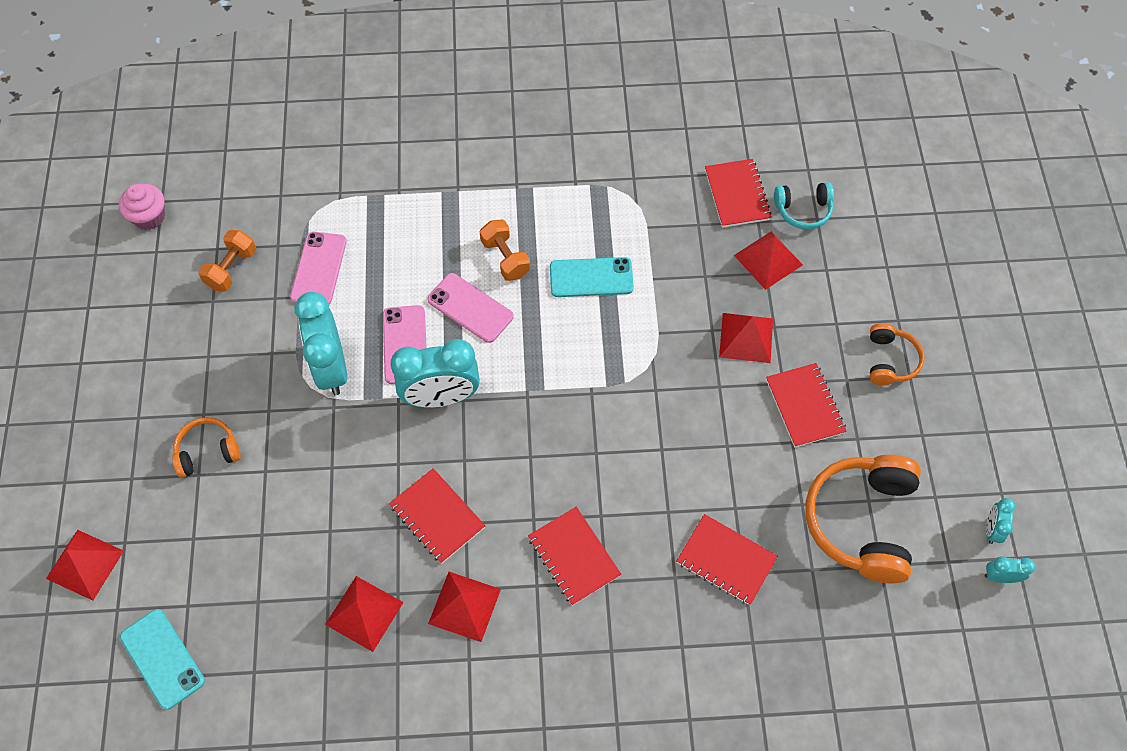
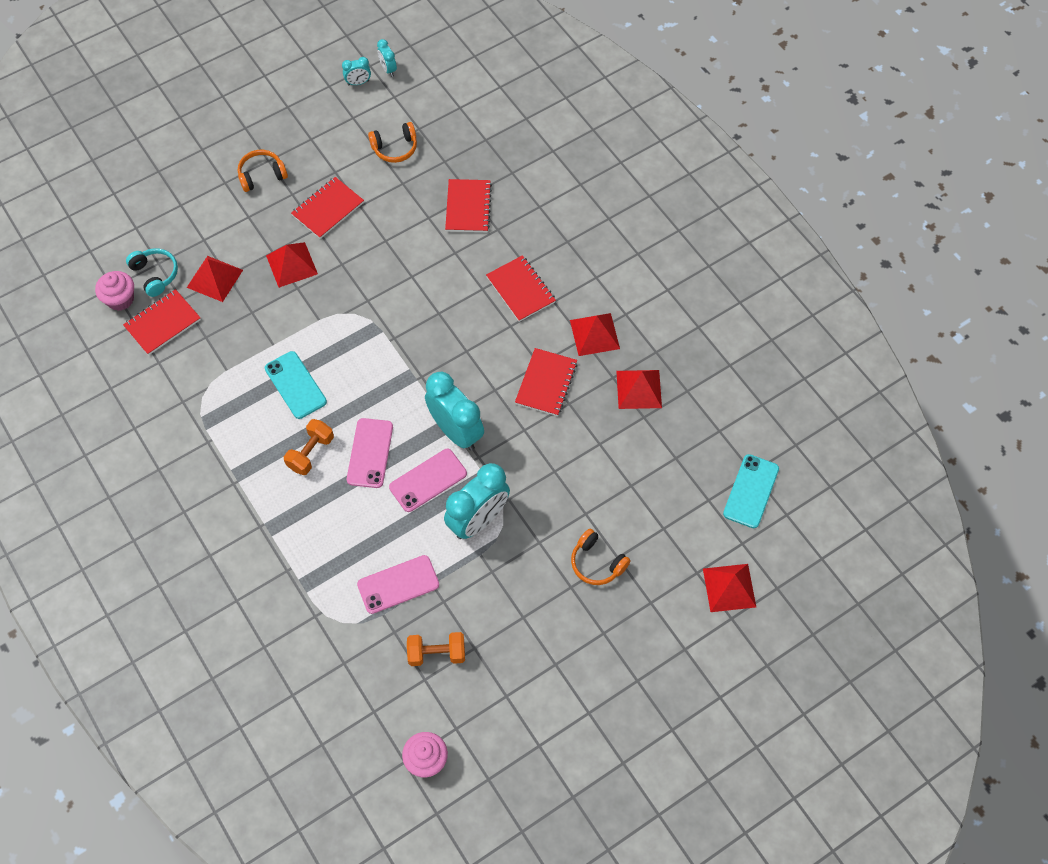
camera: 120 degrees left, 0 degrees up
red notebook [528,507,622,606] -> red notebook turned 60 degrees counterclockwise [486,255,556,322]
orange headphones [805,454,921,583] -> orange headphones [368,122,417,163], size x0.53
none -> pink cupcake [95,271,134,311]

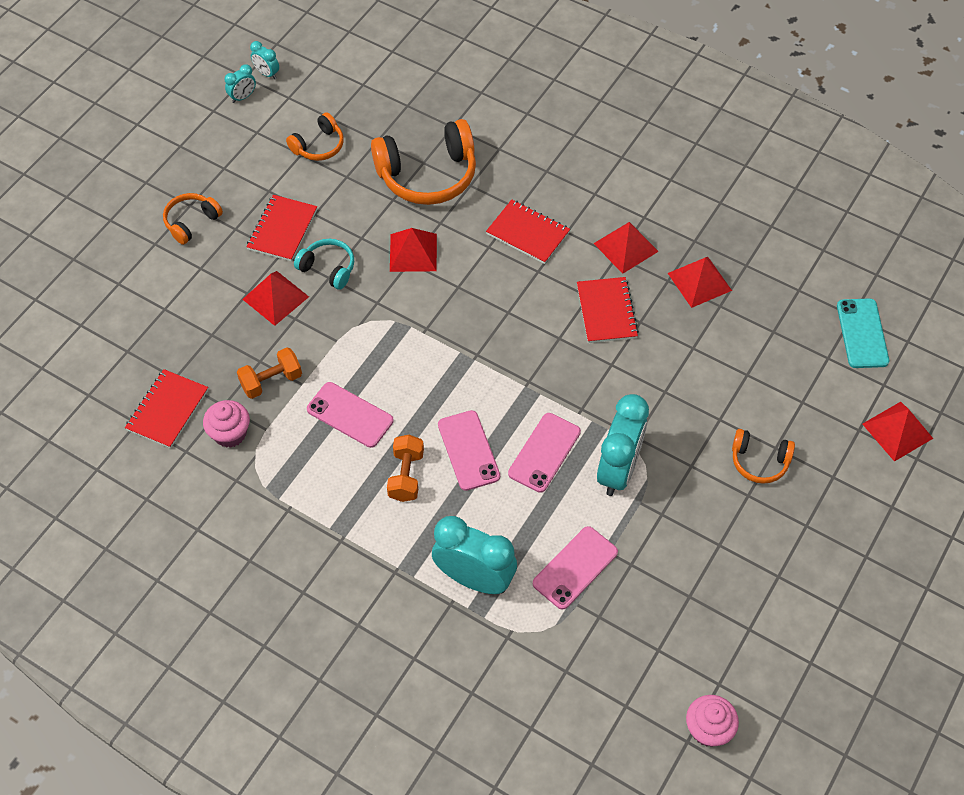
camera: 25 degrees left, 5 degrees down
pink cupcake [95,271,134,311] -> pink cupcake moved to [203,400,250,448]
turquoise headphones [126,248,178,297] -> turquoise headphones moved to [294,239,354,290]
red pyramid [187,256,243,302] -> red pyramid moved to [390,228,437,272]
turquoise phone [265,351,327,419] -> pink phone [307,382,393,448]
orange dumbbell [407,632,465,666] -> orange dumbbell moved to [237,348,302,399]
turquoise clock [425,372,484,451] -> turquoise clock moved to [432,516,517,594]
red notebook [445,179,492,232] -> orange headphones [371,119,476,205]

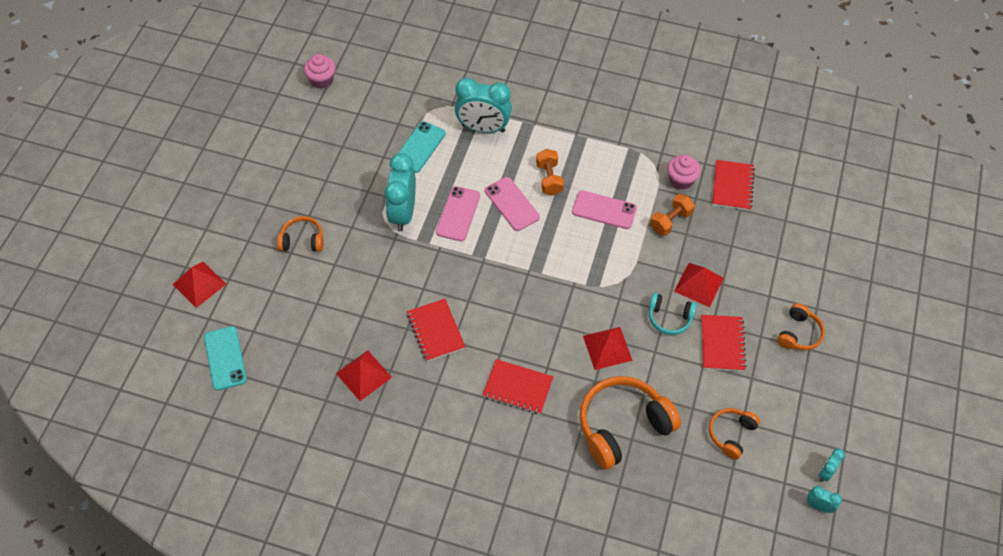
camera: 165 degrees right, 0 degrees up
pink phone [533,526,618,610] -> turquoise phone [398,121,446,173]
red pyramid [593,222,659,274] -> none

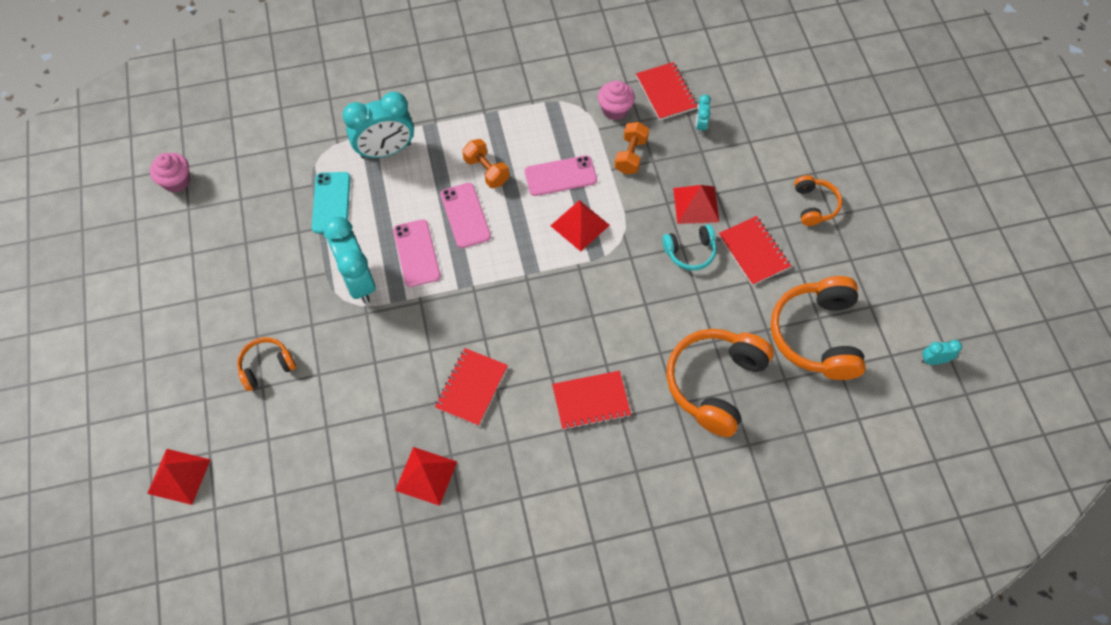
camera: 30 degrees left, 5 degrees up
turquoise phone [204,326,247,391] -> none
red notebook [407,299,465,362] -> red notebook turned 75 degrees clockwise [435,348,508,426]
pink phone [485,177,540,231] -> pink phone turned 45 degrees clockwise [440,183,491,248]
red pyramid [583,327,633,370] -> red pyramid moved to [550,200,610,251]
orange headphones [709,408,760,460] -> orange headphones [771,276,866,380], size x1.89
turquoise clock [819,448,845,482] -> turquoise clock moved to [696,94,711,134]

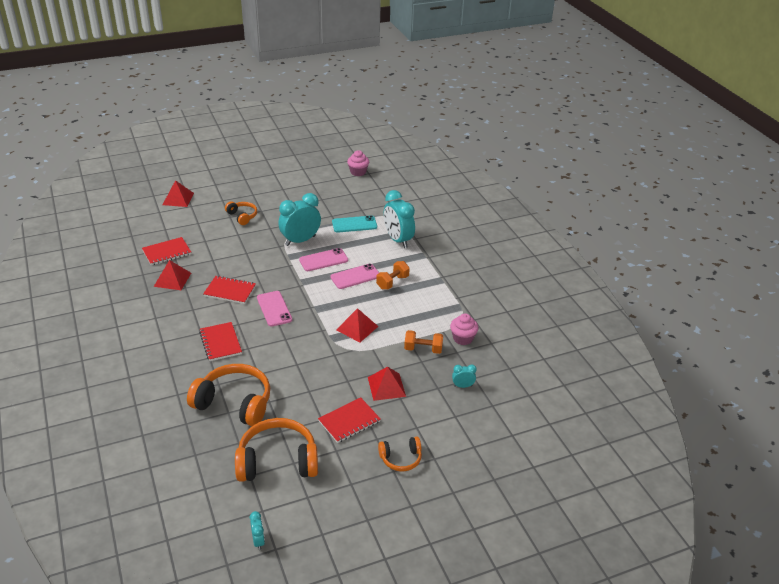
camera: 80 degrees right, 25 degrees down
pink phone [525,155,597,196] -> pink phone moved to [257,291,292,327]
red notebook [636,62,697,120] -> red notebook moved to [142,237,191,265]
turquoise headphones [662,225,716,271] -> none

